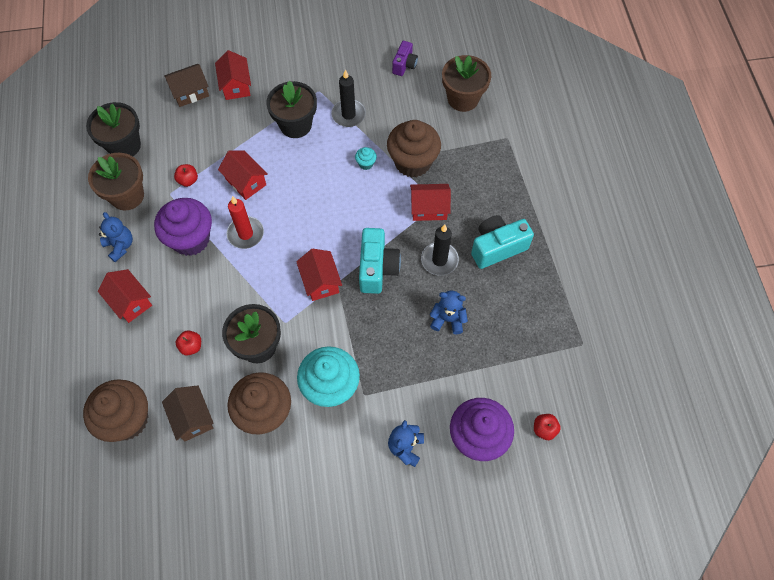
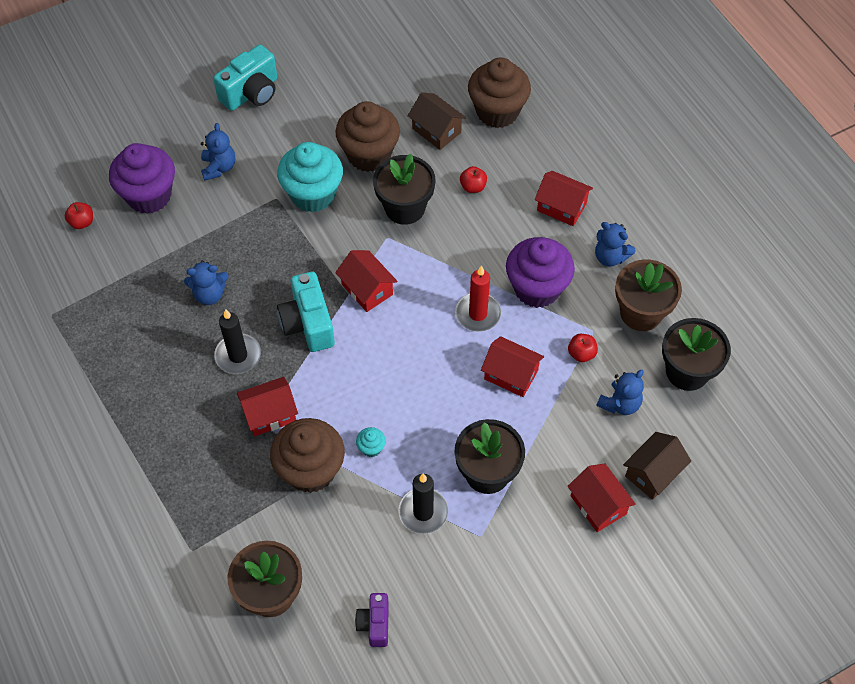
camera: 160 degrees right, 5 degrees down
turquoise camera [471,215,534,269] -> turquoise camera moved to [213,44,277,111]
none -> blue teddy bear [596,370,644,415]

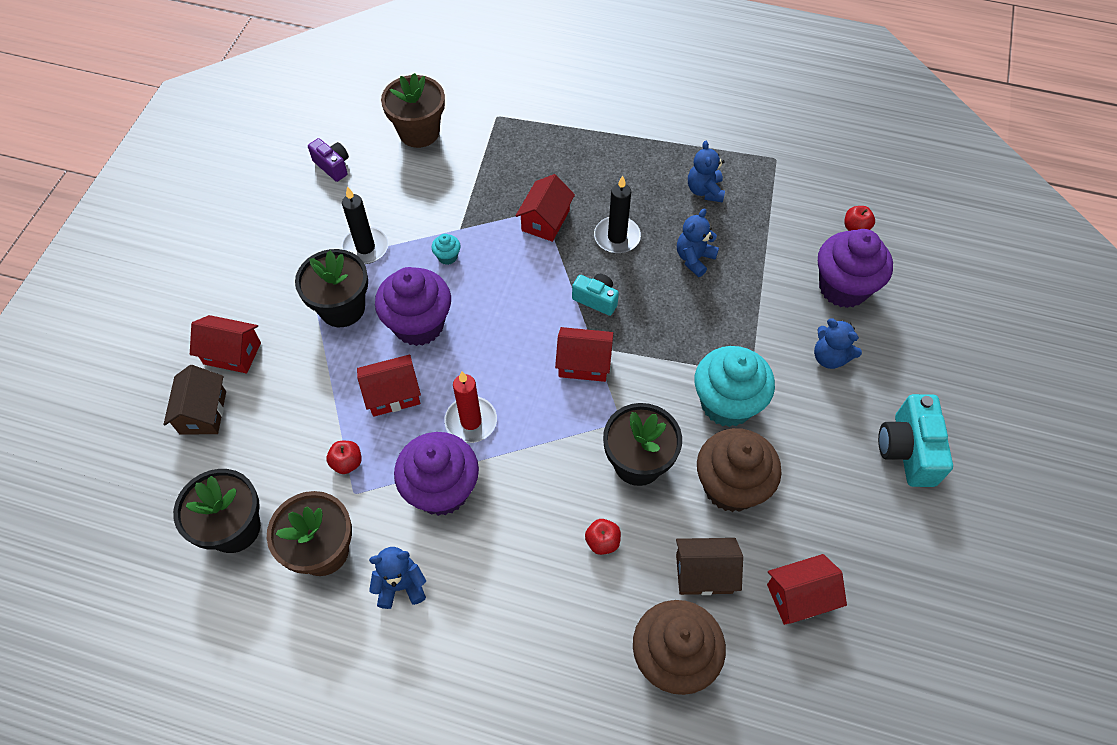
camera: 135 degrees right, 0 degrees up
brown cupcake [270,418,345,493] -> none
turquoise camera [277,271,335,352] -> turquoise camera [572,274,619,316], size x0.60
red house [535,171,593,226] -> red house moved to [767,554,847,625]
blue teddy bear [596,370,644,415] -> blue teddy bear moved to [688,141,725,203]
none -> purple cupcake [375,267,451,346]

